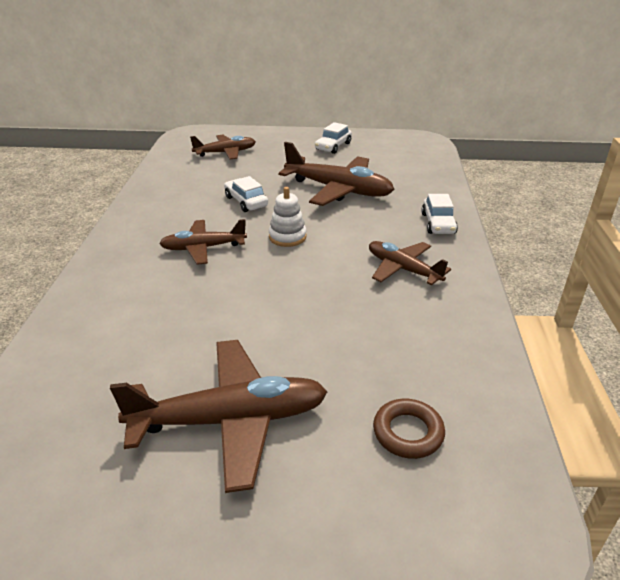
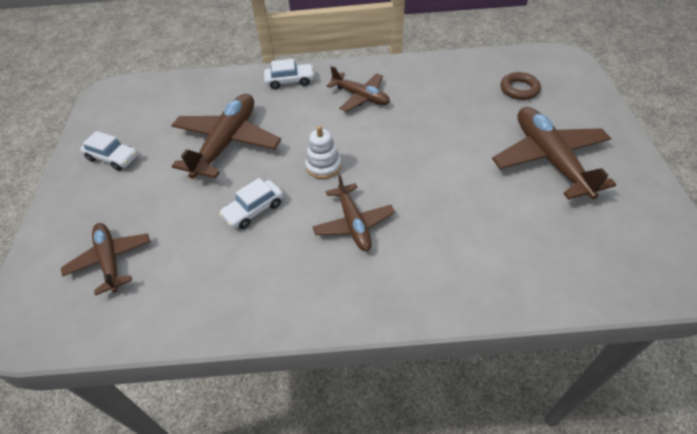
camera: 95 degrees left, 15 degrees up
brown plane [369,241,451,286] -> brown plane turned 90 degrees counterclockwise [326,66,390,112]

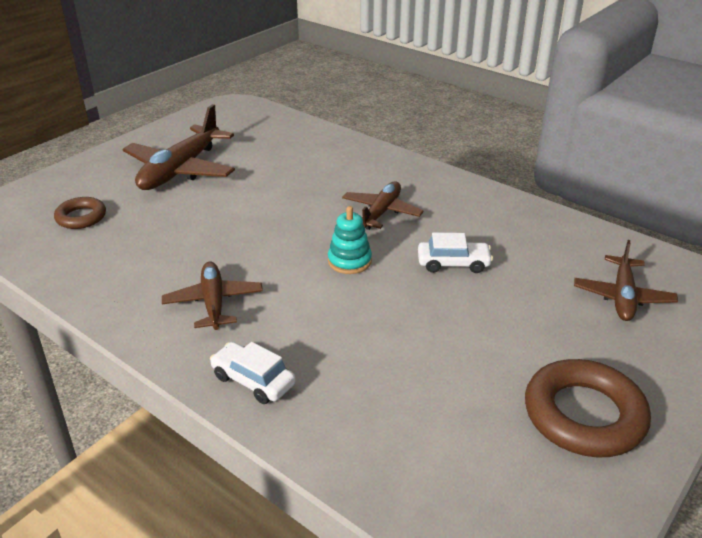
camera: 140 degrees left, 15 degrees down
white car [80,131,138,171] -> brown ring [525,359,651,457]
brown plane [171,94,281,179] -> none
white stacking toy [305,126,341,179] -> turquoise stacking toy [328,206,372,274]

